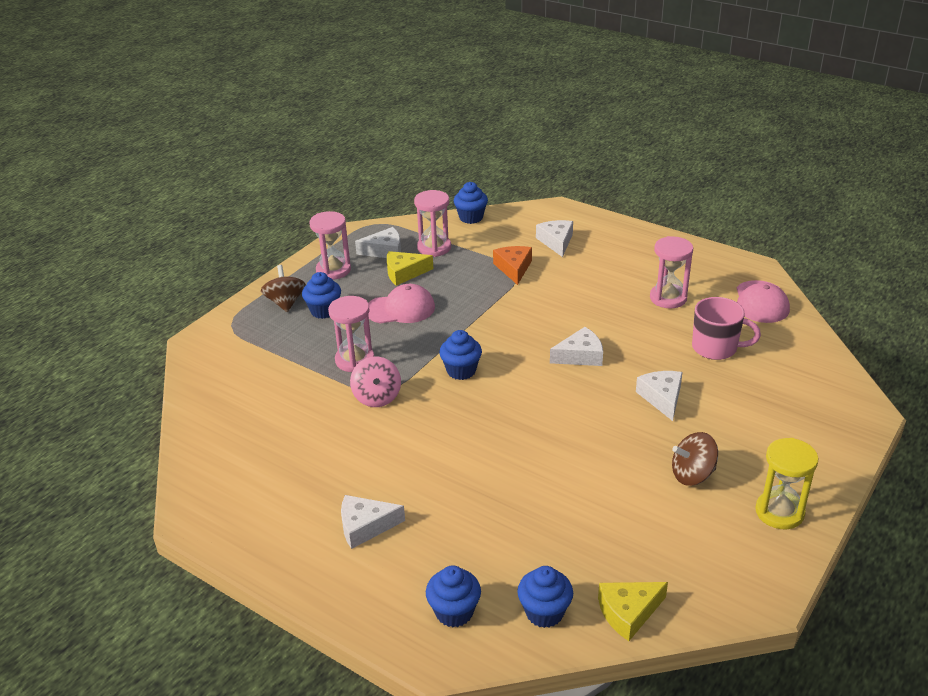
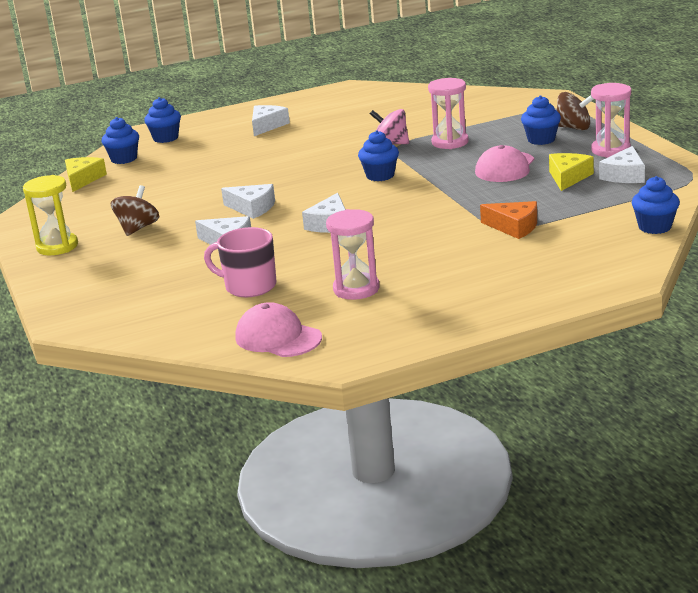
camera: 125 degrees right, 10 degrees down
pink hourglass [414,190,451,257] -> none
white cheese [536,220,573,257] -> white cheese moved to [221,184,275,219]
pink mug [692,297,761,360] -> pink mug turned 60 degrees clockwise [204,227,276,297]

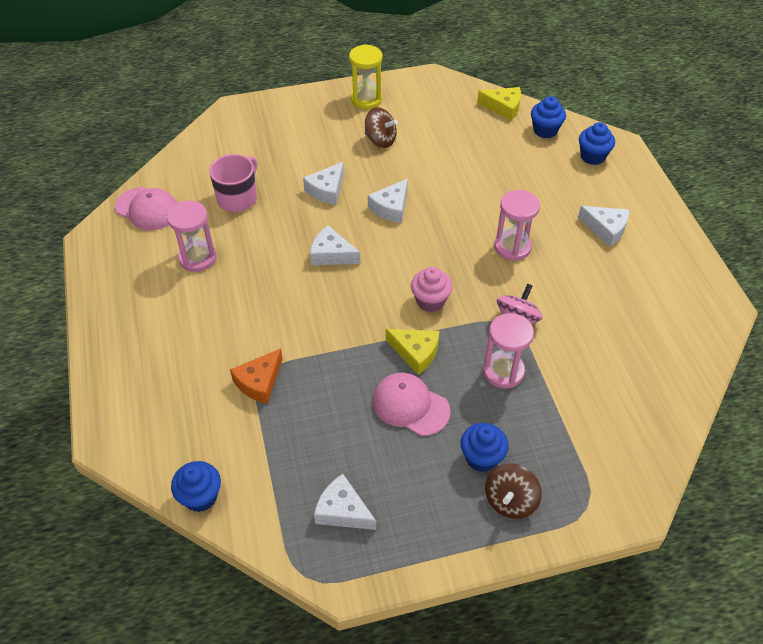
camera: 95 degrees right, 25 degrees up
pink cap [235,302,322,357] -> pink cap turned 75 degrees clockwise [115,187,177,230]
blue cupcake [358,130,399,181] -> pink cupcake [411,267,453,312]
yellow cheese [549,153,594,191] -> yellow cheese moved to [386,329,439,375]
pink hourglass [591,83,631,158] -> pink hourglass moved to [494,190,540,261]

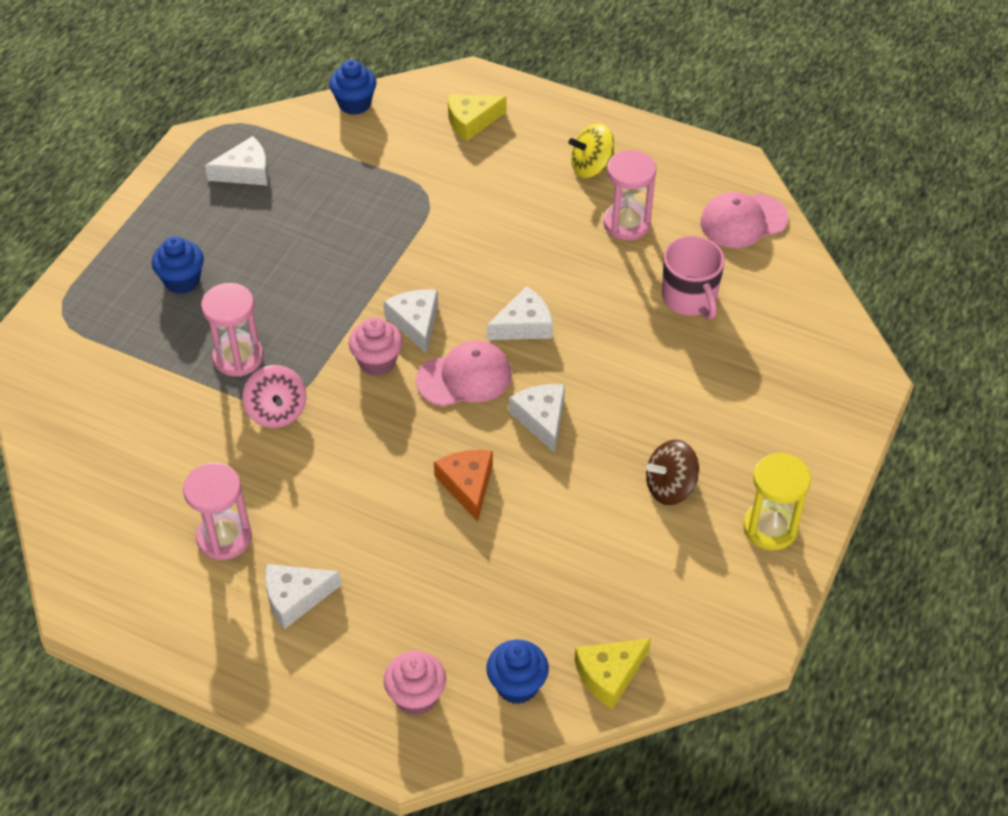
camera: 130 degrees right, 0 degrees up
orange cheese [230,348,283,404] -> orange cheese moved to [434,450,493,522]
white cheese [303,162,344,205] -> white cheese moved to [383,289,438,354]
pink cap [372,372,450,436] -> pink cap moved to [416,340,512,407]
yellow cheese [386,329,439,375] -> yellow cheese moved to [448,94,506,142]
brown spinning top [485,463,542,519] -> none
pink hourglass [494,190,540,261] -> pink hourglass moved to [183,463,252,560]
blue cupcake [579,122,615,165] -> pink cupcake [384,651,446,716]
none -> yellow spinning top [569,123,614,178]

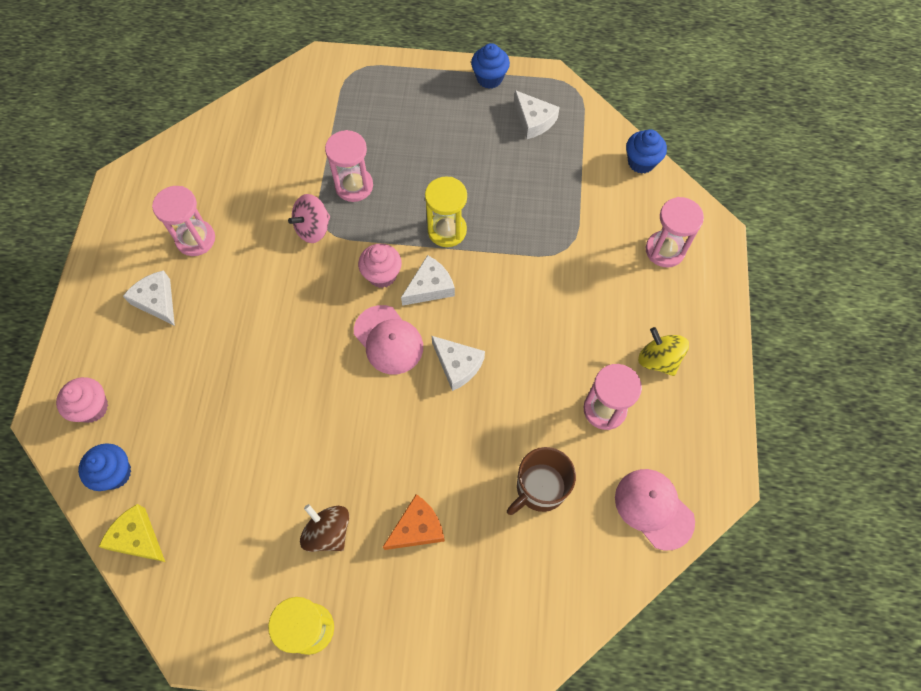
camera: 70 degrees right, 15 degrees up
blue cupcake [152,236,204,294] -> blue cupcake moved to [471,43,510,89]
orange cheese [434,450,493,522] -> orange cheese moved to [383,494,445,550]
yellow cheese [448,94,506,142] -> pink hourglass [646,197,704,267]
white cheese [509,384,565,453] -> none
pink mug [662,236,725,320] -> brown mug [507,447,576,515]
none -> yellow hourglass [425,176,467,247]

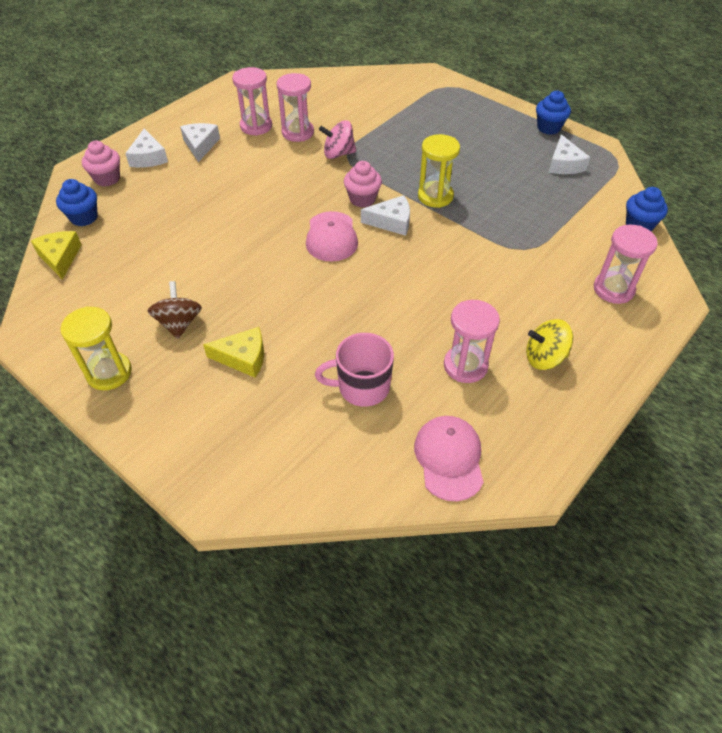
camera: 35 degrees right, 15 degrees down
pink hourglass [325,130,373,202] -> pink hourglass moved to [277,73,314,142]
orange cheese [383,494,445,550] -> yellow cheese [203,327,264,378]
white cheese [432,336,485,391] -> white cheese moved to [125,128,168,168]
brown mug [507,447,576,515] -> pink mug [315,333,394,407]
yellow spinning top [638,327,689,376] -> yellow spinning top turned 90 degrees counterclockwise [526,319,573,370]

